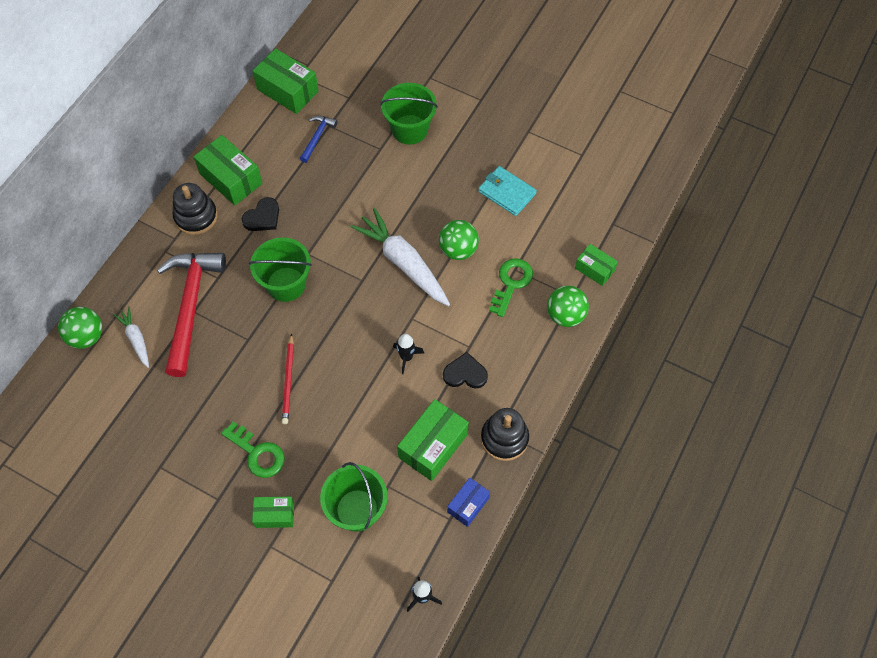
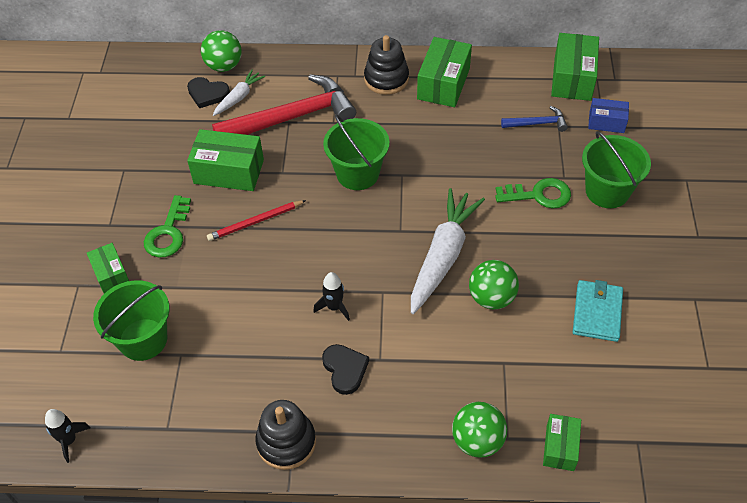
camera: 65 degrees right, 10 degrees down
black heart [242,197,279,231] -> black heart moved to [187,77,230,108]
green box [397,399,469,481] -> green box moved to [187,129,264,191]
blue box [447,477,490,527] -> blue box moved to [588,98,629,133]
green key [489,258,533,317] -> green key moved to [495,178,571,208]

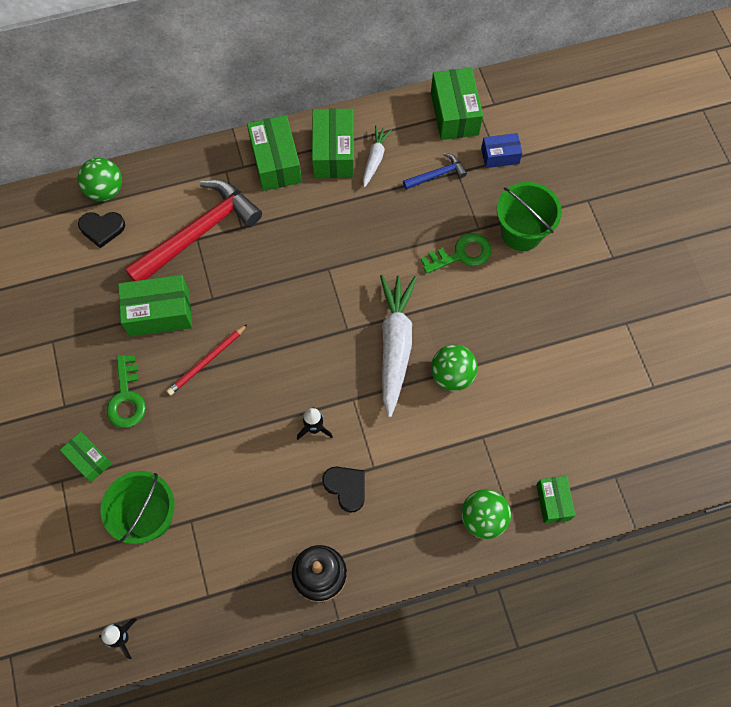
camera: 20 degrees left, 15 degrees up
white carrot [213,70,265,116] -> white carrot moved to [363,125,392,187]
green bucket [323,115,389,190] -> none
black stacking toy [364,35,409,95] -> green box [247,115,302,191]
turquoise wallet [573,280,623,342] -> none

